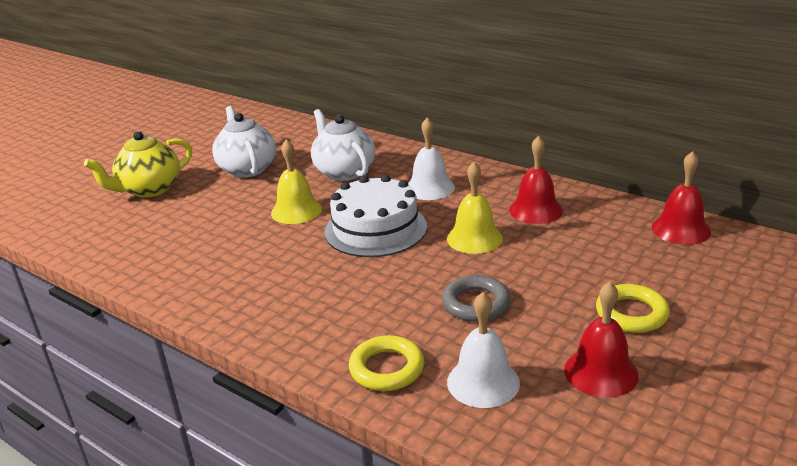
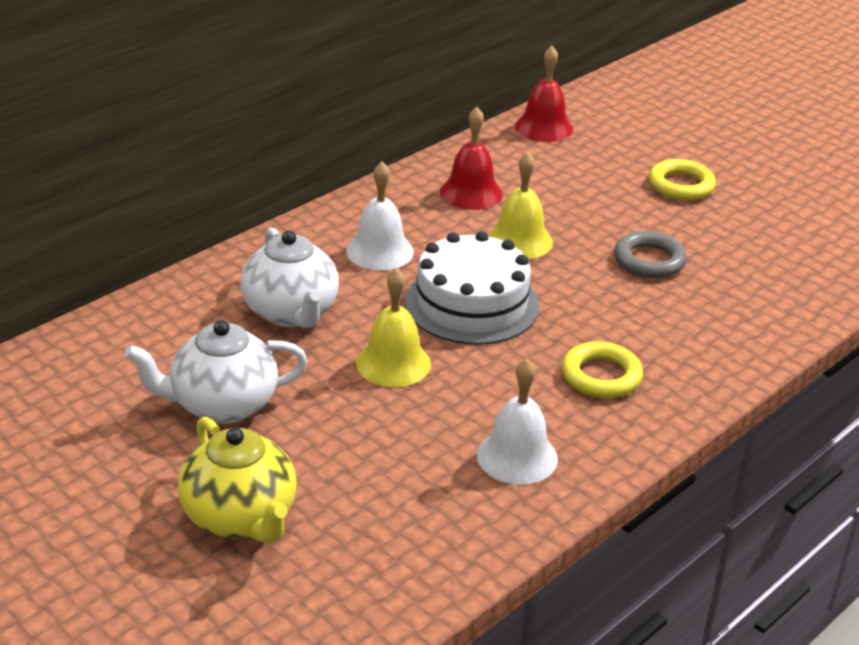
camera: 85 degrees left, 5 degrees up
white teapot [311,109,375,181] -> white teapot turned 90 degrees counterclockwise [241,227,339,328]
yellow ring [349,335,424,391] -> yellow ring moved to [562,341,643,398]
white bell [447,292,520,408] -> white bell moved to [477,359,558,485]
red bell [564,282,639,398] -> none

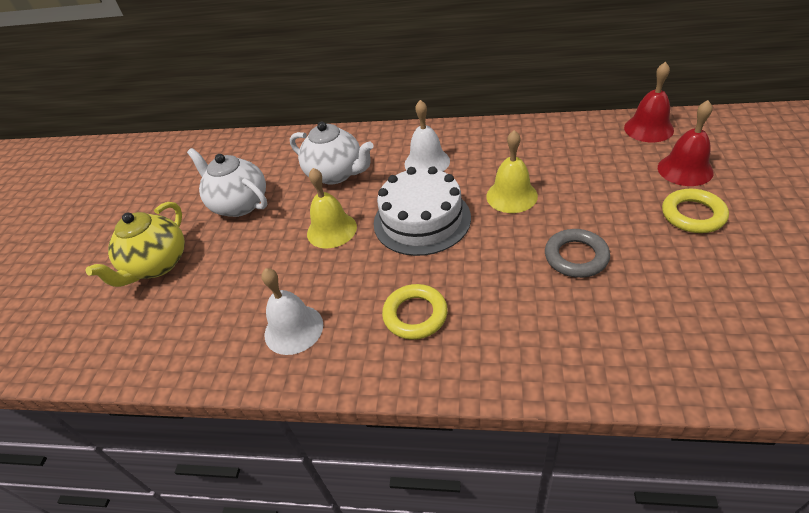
camera: 60 degrees right, 10 degrees up
white teapot [241,227,339,328] -> white teapot turned 90 degrees counterclockwise [290,122,373,184]
red bell [440,107,503,210] -> red bell moved to [658,100,714,186]

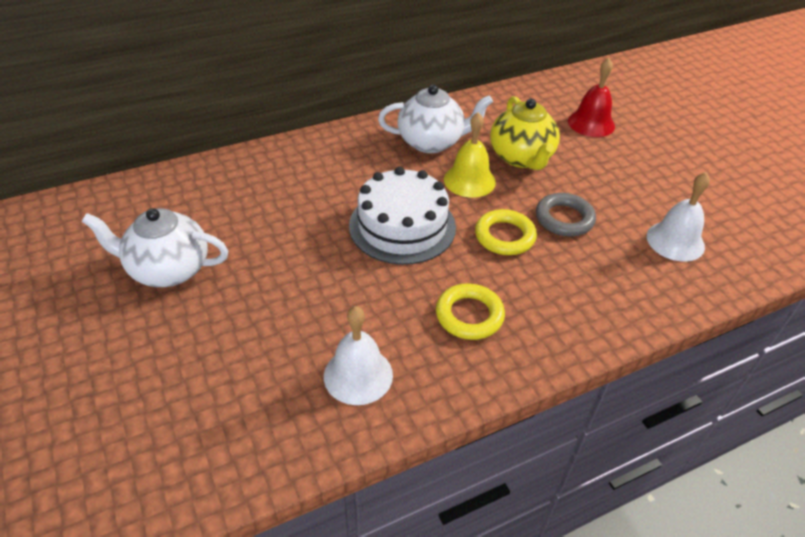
camera: 40 degrees left, 0 degrees up
yellow teapot [85,202,185,287] -> yellow teapot moved to [490,96,560,170]
white teapot [290,122,373,184] -> white teapot moved to [378,85,493,153]
yellow bell [307,168,357,248] -> none
white bell [404,100,450,171] -> white bell moved to [647,172,710,262]
red bell [624,62,674,142] -> none
yellow ring [662,188,729,233] -> yellow ring moved to [475,209,537,255]

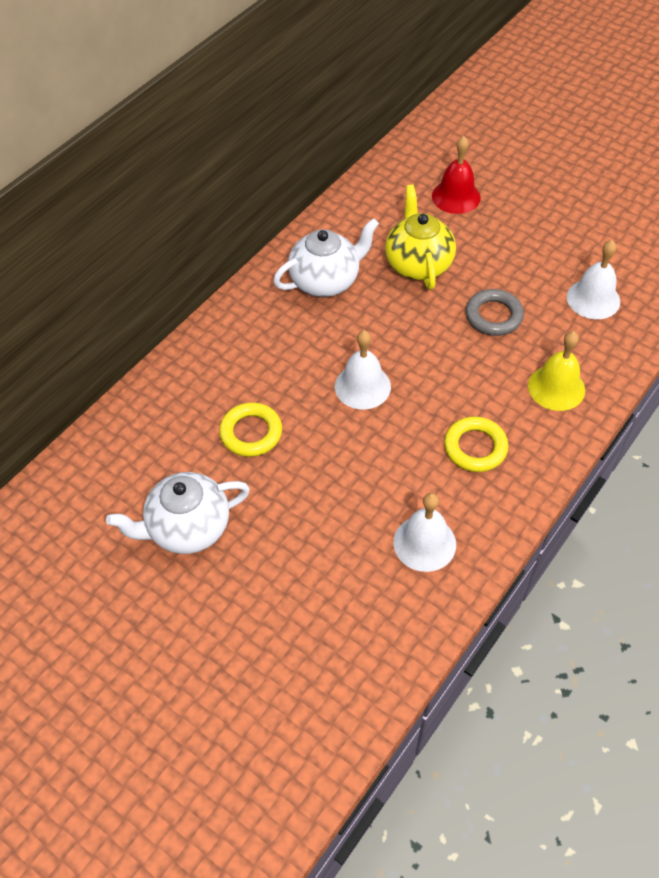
camera: 25 degrees left, 10 degrees up
white cake [349,167,456,265] -> white bell [335,330,391,409]
yellow bell [444,112,496,198] -> yellow bell moved to [528,331,585,411]
yellow ring [475,209,537,255] -> yellow ring moved to [219,402,282,457]
yellow teapot [490,96,560,170] -> yellow teapot turned 150 degrees counterclockwise [385,185,456,290]

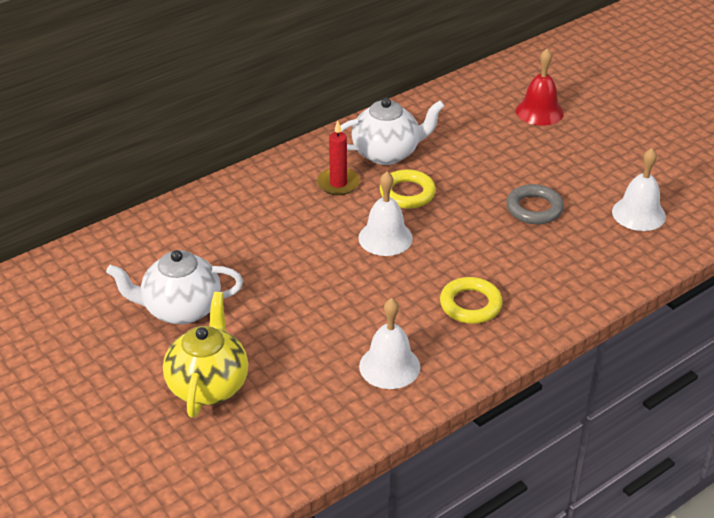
camera: 15 degrees right, 15 degrees down
yellow ring [219,402,282,457] -> yellow ring moved to [380,169,436,209]
yellow teapot [385,185,456,290] -> yellow teapot moved to [163,292,248,418]
yellow bell [528,331,585,411] -> none
none -> red candle [317,121,360,195]

